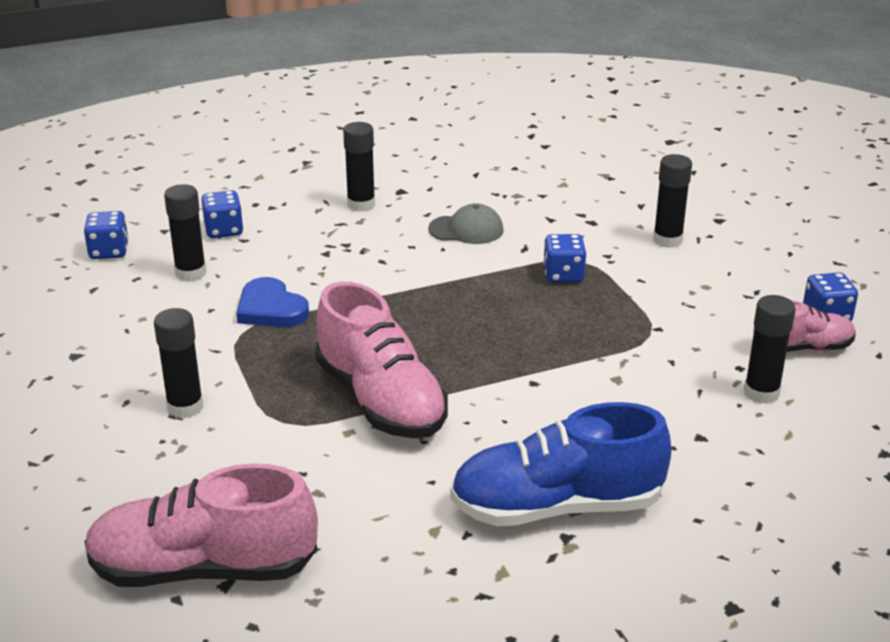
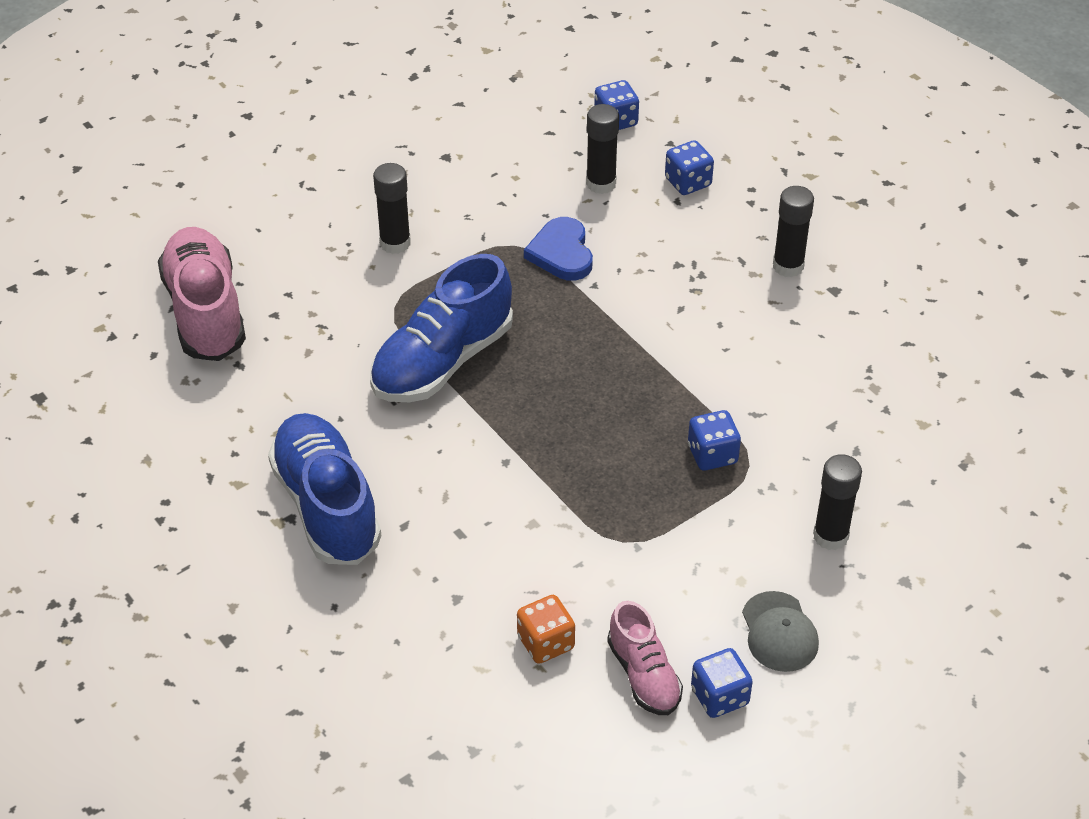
camera: 75 degrees right, 15 degrees up
blue heart [236,277,309,327] -> blue heart turned 45 degrees counterclockwise [524,217,593,281]
pink shoe [315,282,448,438] -> blue shoe [370,254,513,402]
grey cap [428,203,504,244] -> grey cap moved to [742,591,819,672]
black glue stick [744,295,796,404] -> orange dice [517,595,575,664]

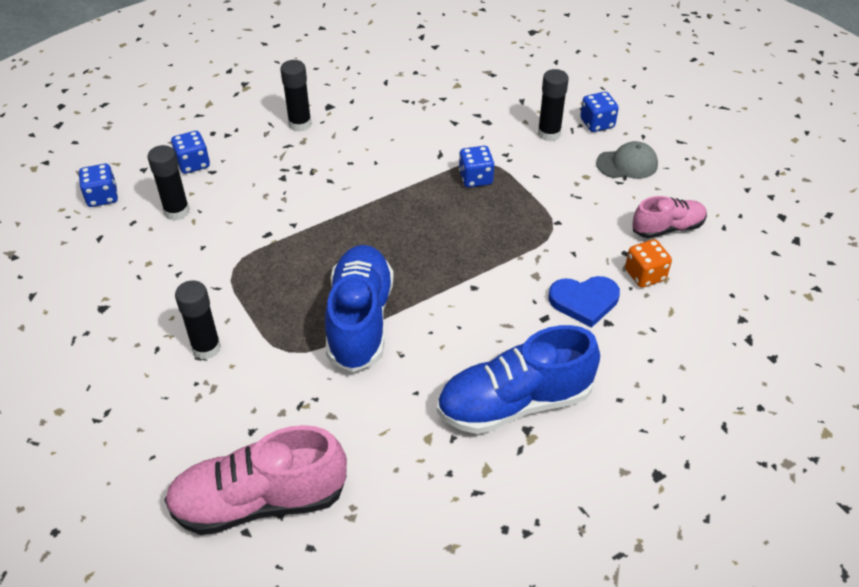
camera: 85 degrees left, 0 degrees up
blue shoe [370,254,513,402] -> blue shoe turned 135 degrees counterclockwise [325,245,394,372]
blue heart [524,217,593,281] -> blue heart moved to [549,276,620,328]
blue dice [691,648,753,718] -> blue dice moved to [580,92,619,132]

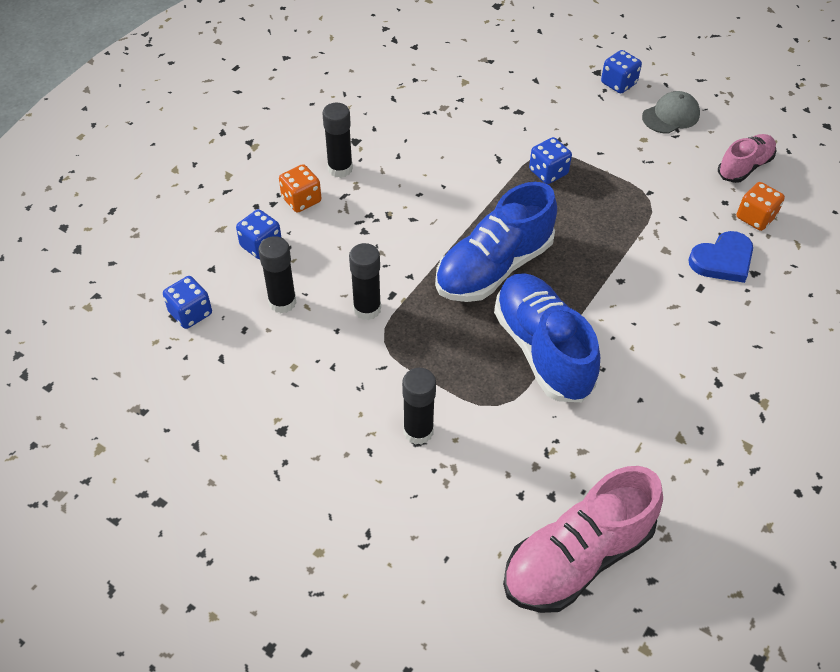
camera: 25 degrees left, 5 degrees up
blue shoe [437,325,600,434] -> blue shoe moved to [435,182,557,302]
black glue stick [538,69,569,141] -> black glue stick moved to [349,243,381,320]
none -> orange dice [279,164,321,212]

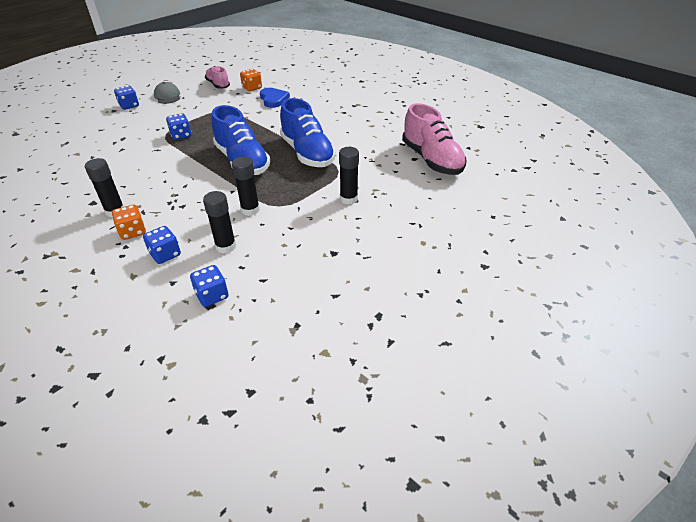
camera: 80 degrees left, 10 degrees down
blue shoe [494,273,600,402] -> blue shoe turned 105 degrees counterclockwise [280,98,336,167]

